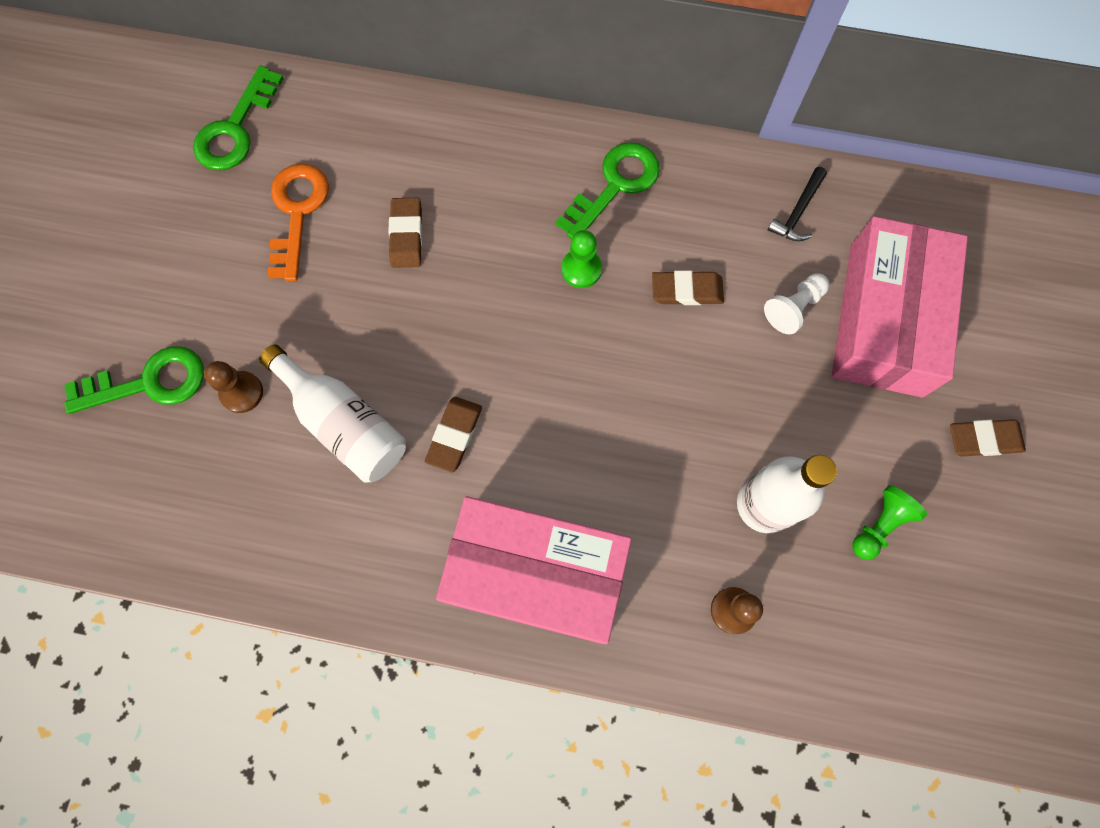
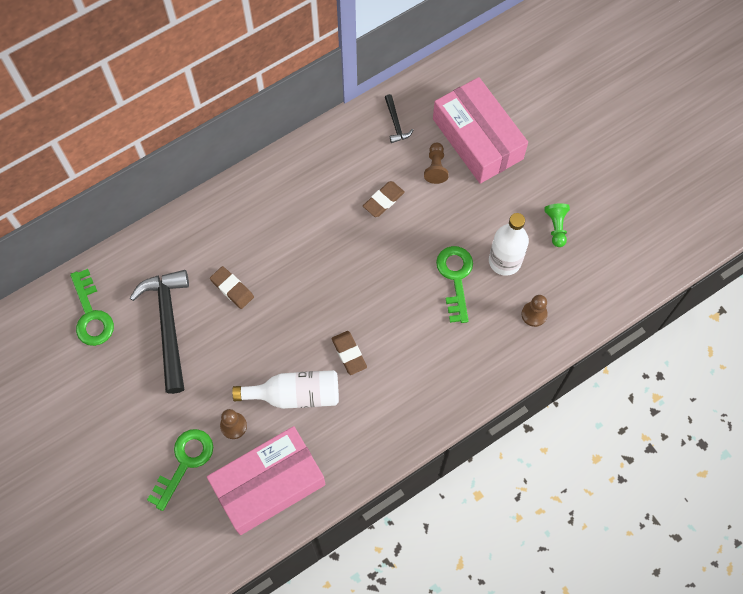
camera: 45 degrees left, 5 degrees down
orange key [267,164,329,281] -> black hammer [130,270,189,394]
pink box [436,496,632,644] -> pink box moved to [207,426,326,535]
green key [555,142,660,239] -> green key moved to [436,246,473,323]
green pawn [562,230,602,288] -> none
white pawn [764,273,829,334] -> brown pawn [424,143,449,184]
brown eraser [950,419,1026,457] -> none

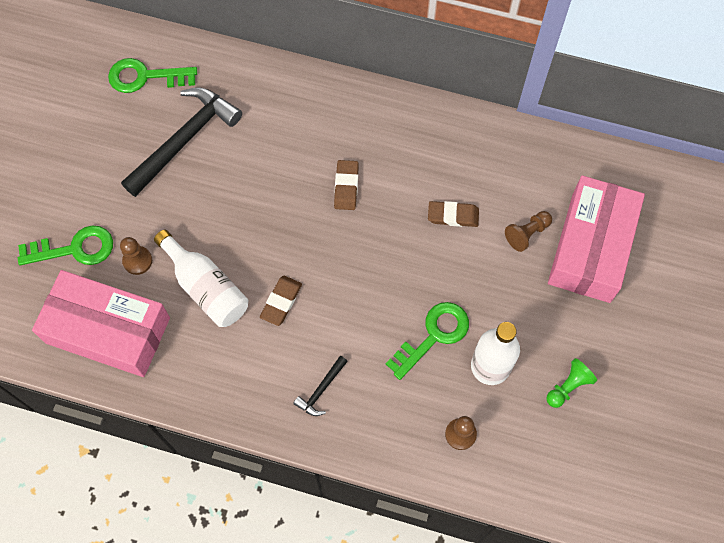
camera: 50 degrees right, 0 degrees up
green key [70,269,114,346] -> green key turned 60 degrees clockwise [108,58,197,93]
brown eraser [210,266,254,309] -> brown eraser moved to [334,160,359,210]
black hammer [385,94,413,143] -> black hammer moved to [293,356,348,416]

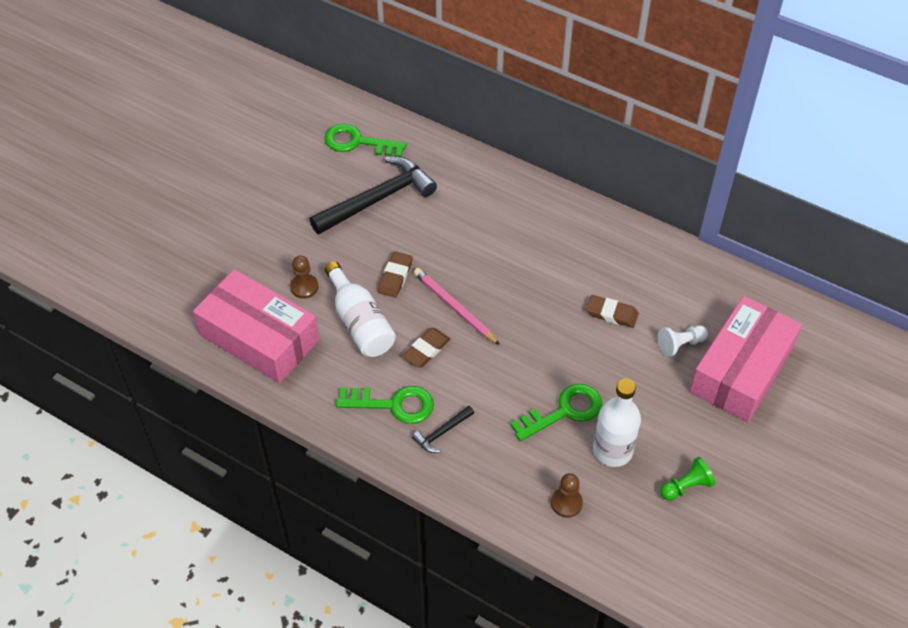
camera: 15 degrees right, 15 degrees down
green key [18,225,113,265] -> green key moved to [336,386,434,424]
brown eraser [334,160,359,210] -> brown eraser moved to [378,251,413,298]
brown pawn [505,211,552,252] -> white pawn [658,325,708,357]
none -> pink pencil [414,268,500,345]

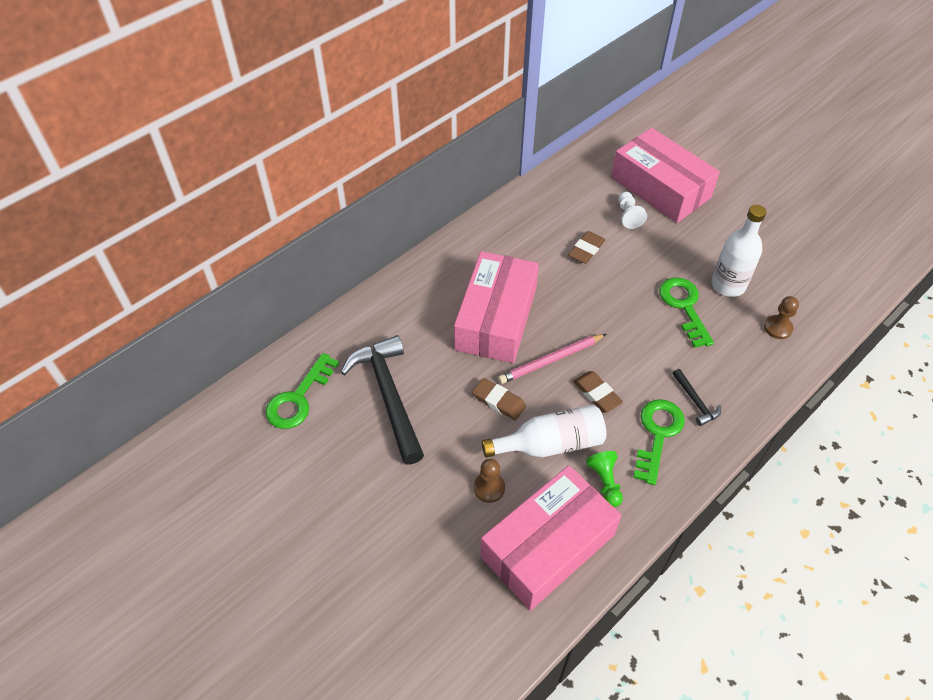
camera: 75 degrees left, 0 degrees up
green pawn [660,457,715,501] -> green pawn moved to [586,451,623,507]
none -> pink box [454,251,539,363]

